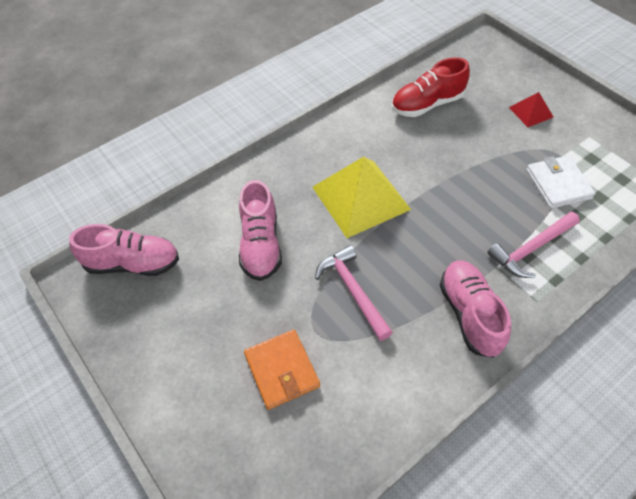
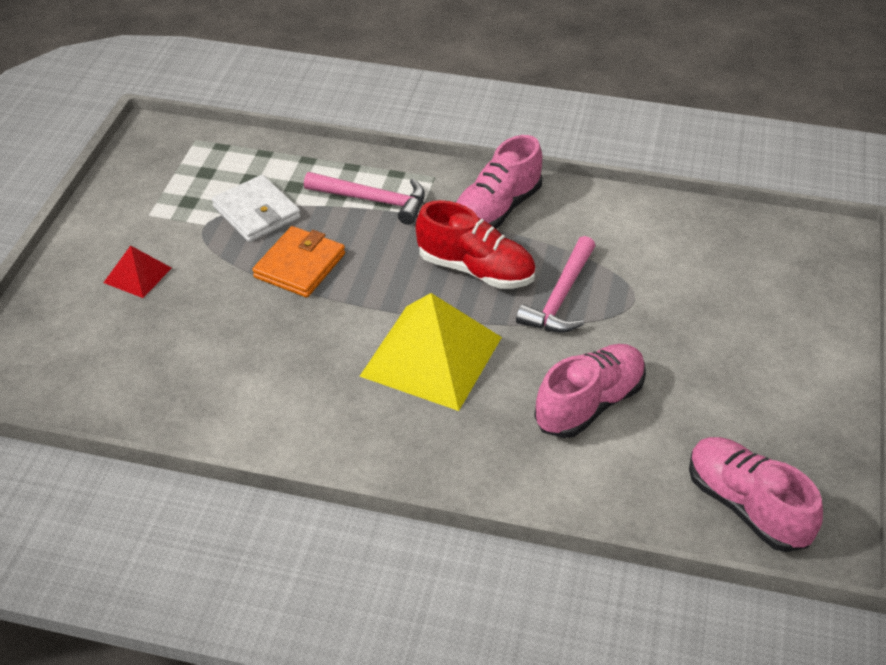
camera: 130 degrees left, 10 degrees down
orange wallet [244,330,320,410] -> orange wallet moved to [252,226,345,297]
red shoe [391,57,470,117] -> red shoe moved to [416,200,536,289]
white wallet [526,156,595,209] -> white wallet turned 75 degrees counterclockwise [212,175,301,242]

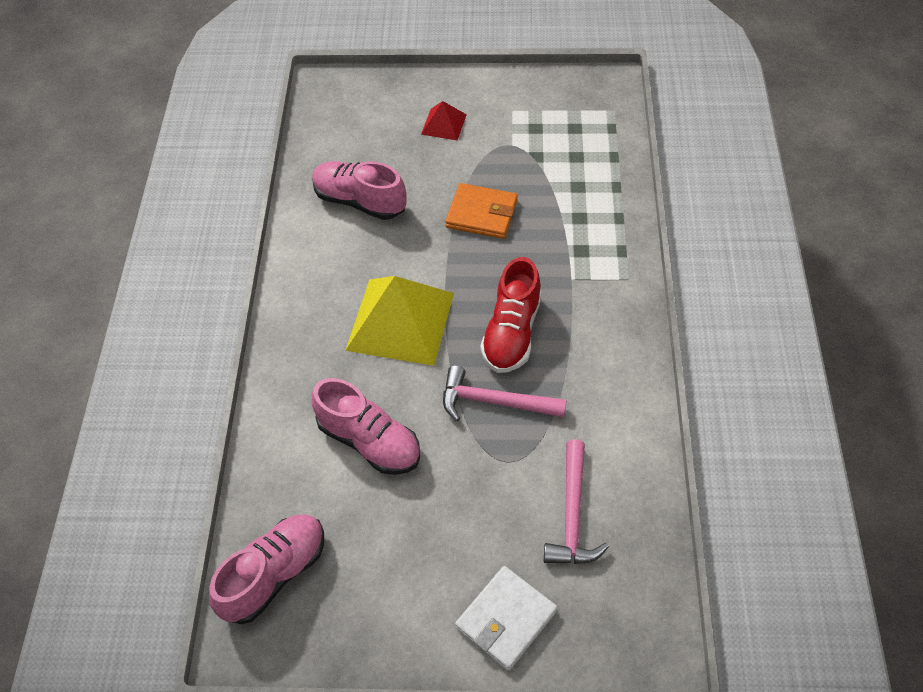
camera: 80 degrees right, 10 degrees up
white wallet [212,175,301,242] -> white wallet moved to [455,566,557,671]
pink hammer [304,172,425,225] -> pink hammer moved to [544,439,609,564]
pink shoe [455,135,542,229] -> pink shoe moved to [312,161,407,220]

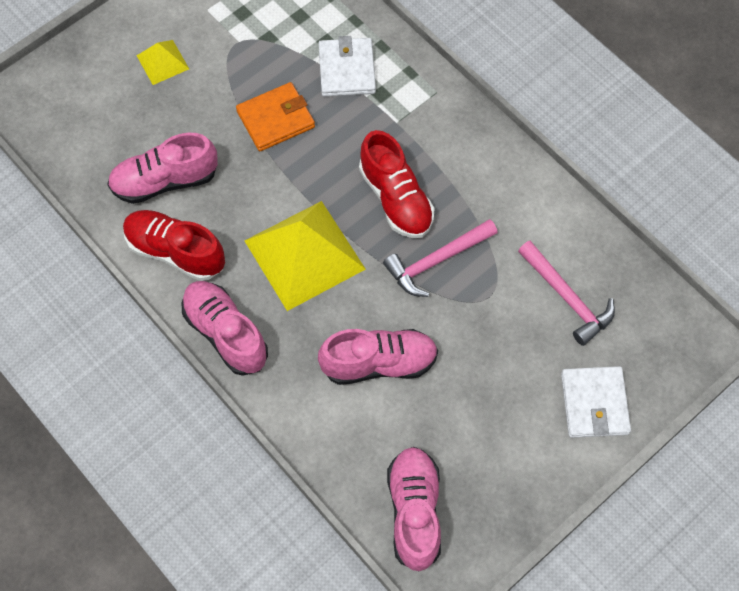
camera: 45 degrees left, 10 degrees up
red pyramid [421,101,467,140] -> yellow pyramid [137,40,189,85]
none -> red shoe [123,210,225,281]
none -> pink shoe [182,281,268,376]
none -> white wallet [319,36,376,97]

